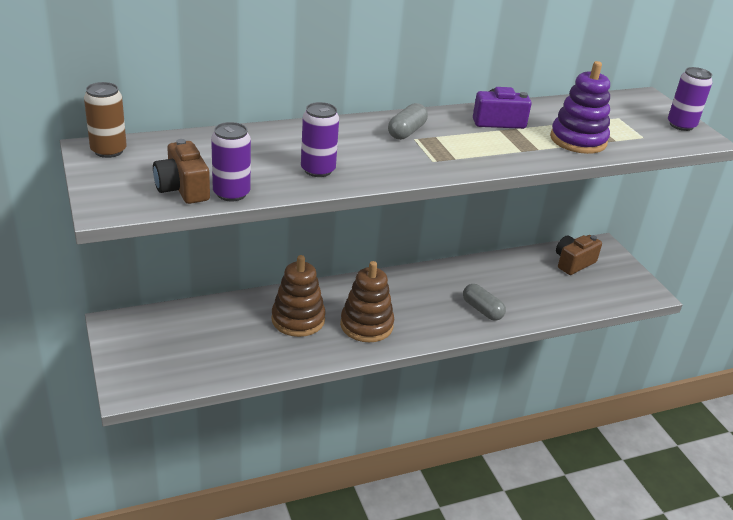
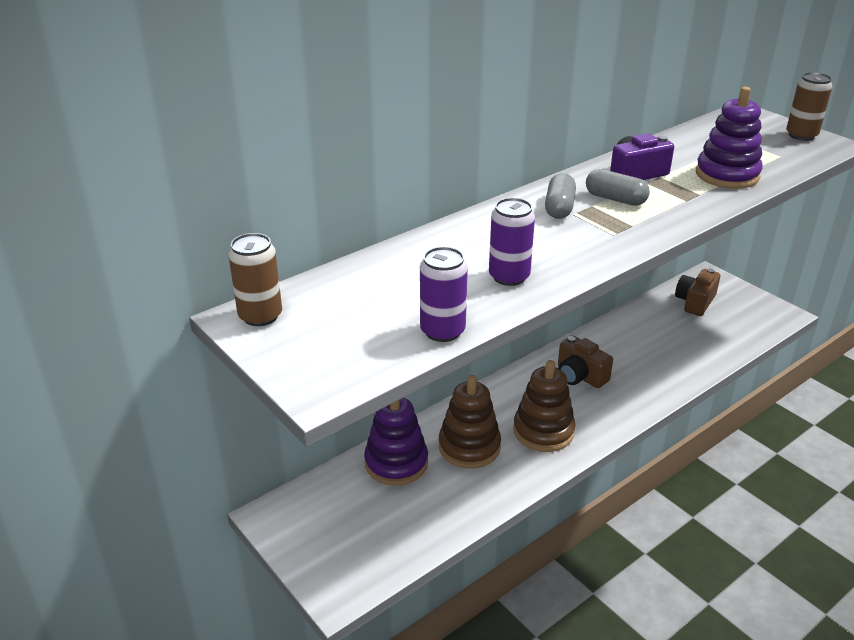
camera: 15 degrees left, 0 degrees up
brown camera [153,139,210,204] -> brown camera moved to [558,336,613,388]
grey capsule [463,284,506,321] -> grey capsule moved to [586,169,650,206]
purple can [668,67,712,131] -> brown can [786,72,833,141]
none -> purple stacking toy [364,398,428,486]

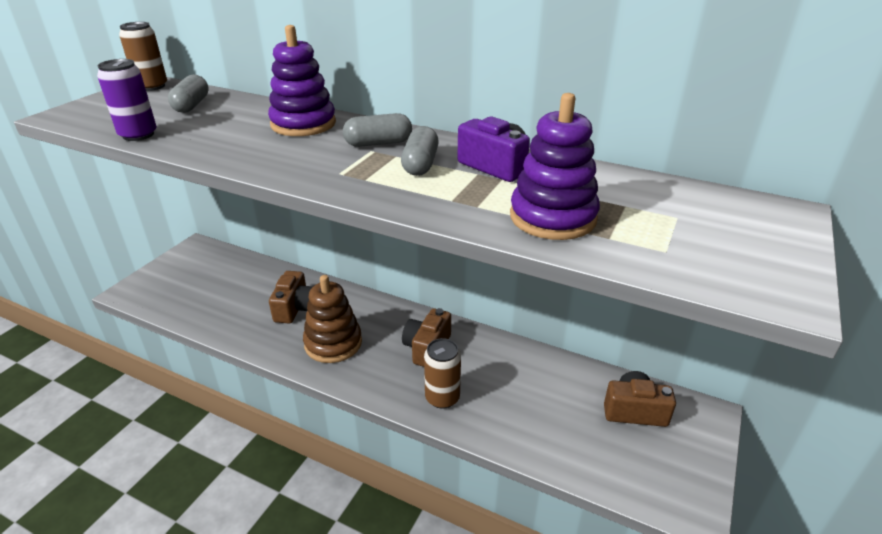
camera: 65 degrees right, 0 degrees up
purple stacking toy [364,398,428,486] -> purple stacking toy moved to [268,25,336,136]
brown stacking toy [439,375,501,469] -> brown camera [269,271,313,323]
purple can [489,198,535,286] -> none
brown can [786,72,833,141] -> brown can moved to [424,338,461,409]
none -> grey capsule [168,74,209,113]

